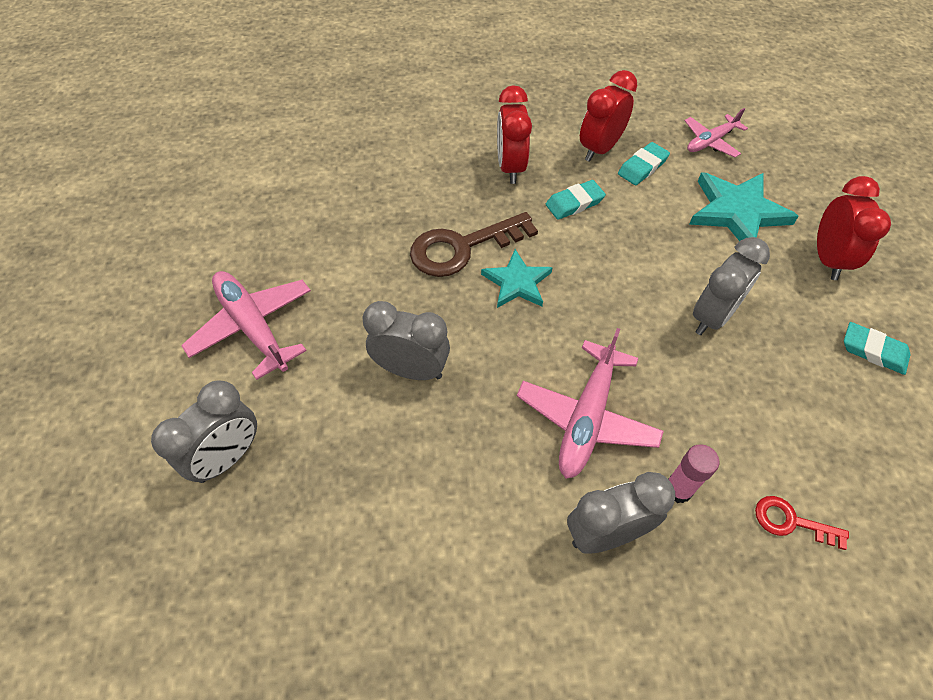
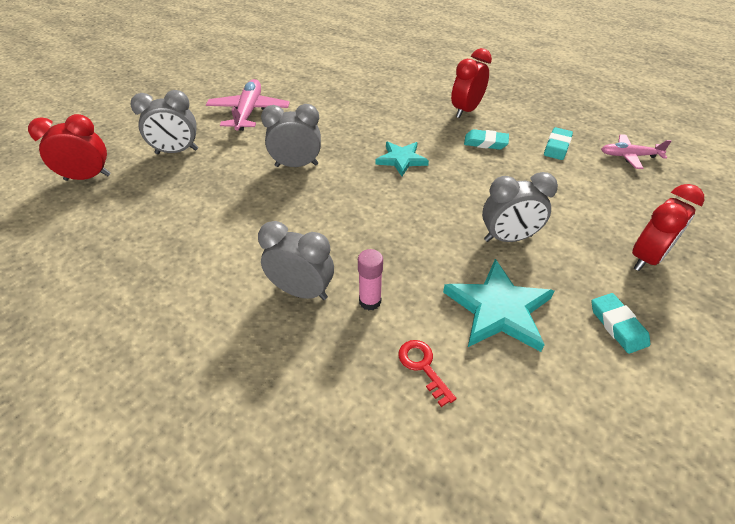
camera: 40 degrees right, 10 degrees down
grey clock [362,301,450,380] -> grey clock turned 60 degrees counterclockwise [261,104,321,167]
brown key [410,212,538,277] -> none
pink plane [517,328,664,479] -> none
red clock [580,70,637,162] -> red clock moved to [28,114,110,181]
turquoise eraser [618,142,670,185] -> turquoise eraser turned 60 degrees counterclockwise [544,127,573,160]
turquoise star [689,172,799,241] -> turquoise star moved to [443,259,554,352]

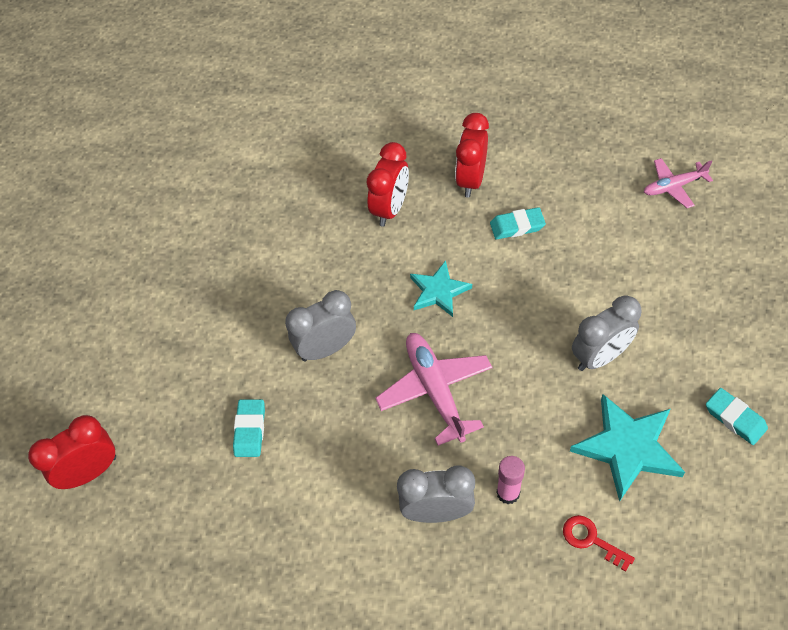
camera: 20 degrees left, 10 degrees up
grey clock [131,90,198,154] -> none
pink plane [206,79,290,131] -> pink plane moved to [375,333,492,446]
turquoise eraser [544,127,573,160] -> turquoise eraser moved to [233,399,265,457]
red clock [632,184,704,271] -> red clock moved to [367,142,409,227]

